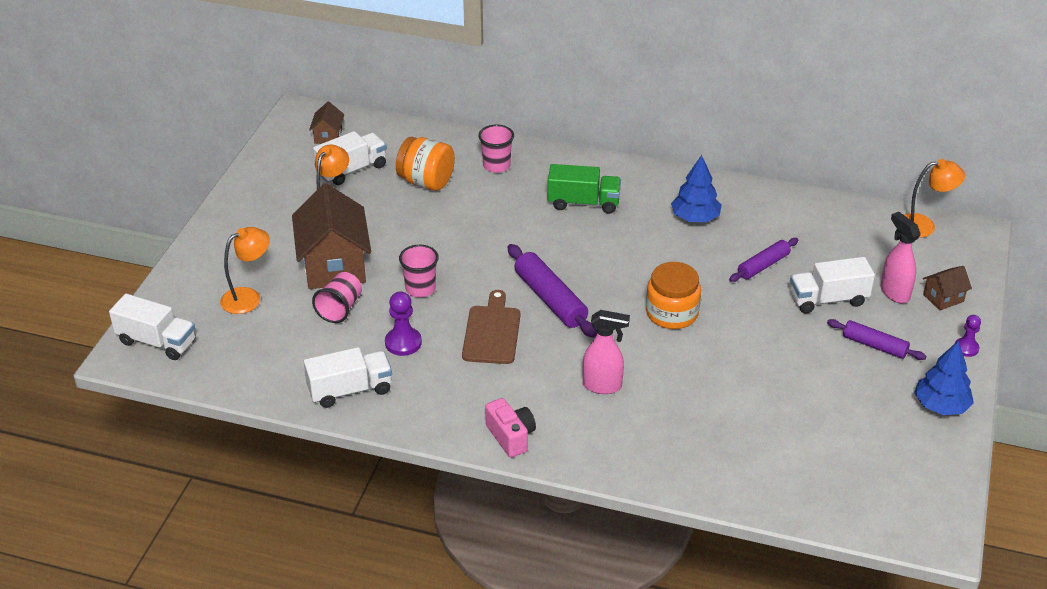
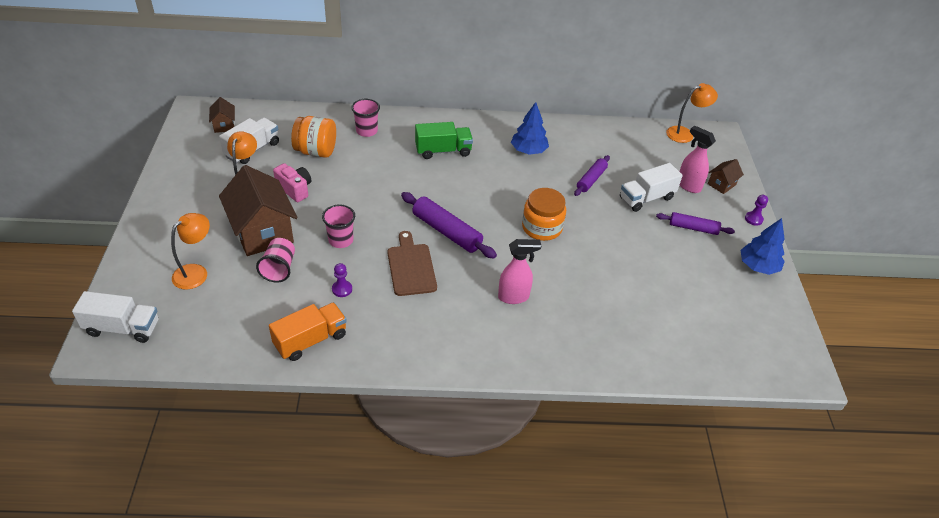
camera: 20 degrees left, 5 degrees up
white truck [304,347,392,408] -> orange truck [269,302,347,361]
purple pawn [385,291,422,356] -> purple pawn [332,263,352,297], size x0.66
pink camera [485,398,536,458] -> pink camera moved to [273,163,311,202]

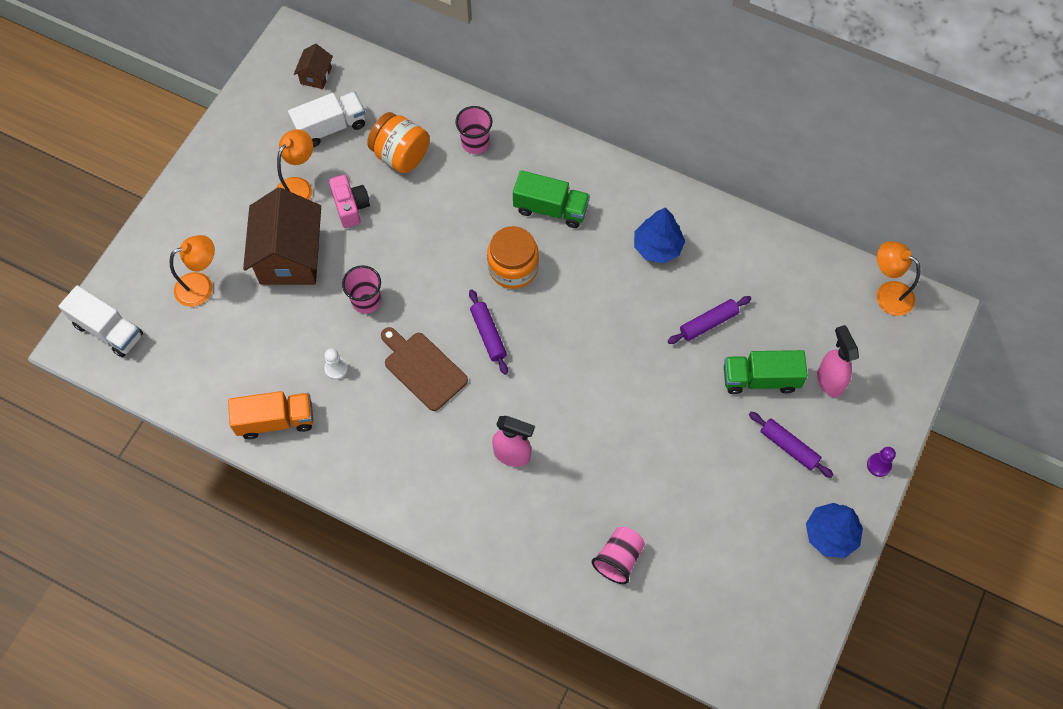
camera: 30 degrees right, 20 degrees up
pink cup [256,238,295,283] -> pink cup moved to [591,527,645,584]
purple pawn [332,263,352,297] -> white pawn [324,348,348,380]
brown cutting board [388,231,437,296] -> brown cutting board turned 60 degrees counterclockwise [381,327,468,411]
purple rolling pin [401,192,497,258] -> purple rolling pin [469,289,508,375], size x0.63
orange jar [522,188,566,241] -> orange jar moved to [487,226,539,289]
white truck [620,163,683,212] -> green truck [724,350,808,394]
orange lamp [666,83,718,143] -> orange lamp turned 150 degrees counterclockwise [876,241,920,316]
brown house [708,159,744,194] -> none

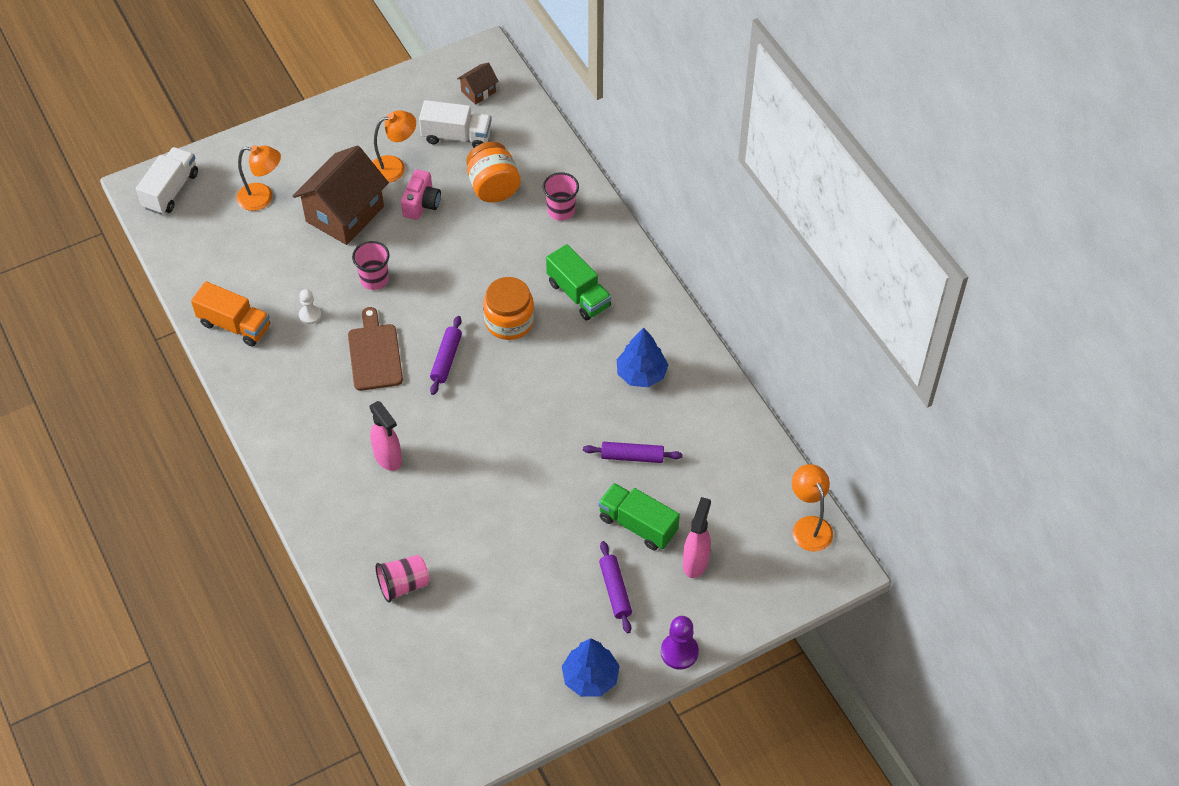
camera: 35 degrees right, 10 degrees down
white truck [58,285,143,357] -> white truck turned 135 degrees counterclockwise [136,147,198,215]
purple pawn [867,447,896,477] -> purple pawn [661,616,699,670], size x1.52

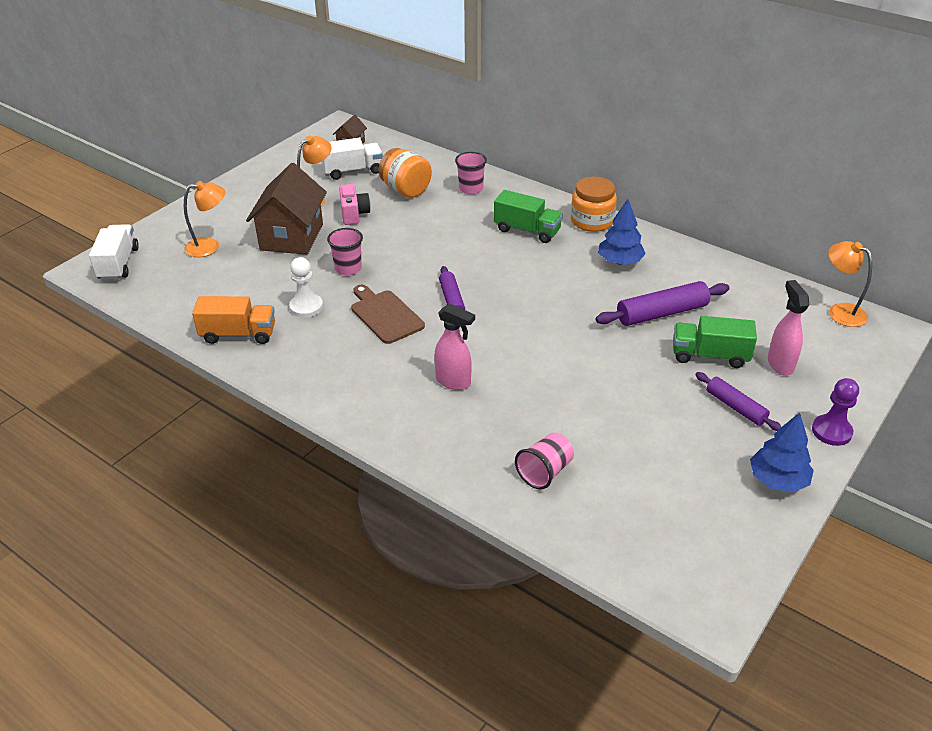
camera: 25 degrees left, 15 degrees down
white pawn [299,289,321,324] -> white pawn [289,257,323,318], size x1.52
orange jar [483,277,534,340] -> orange jar moved to [571,177,617,232]
purple rolling pin [583,442,683,463] -> purple rolling pin [596,281,730,326], size x1.57

